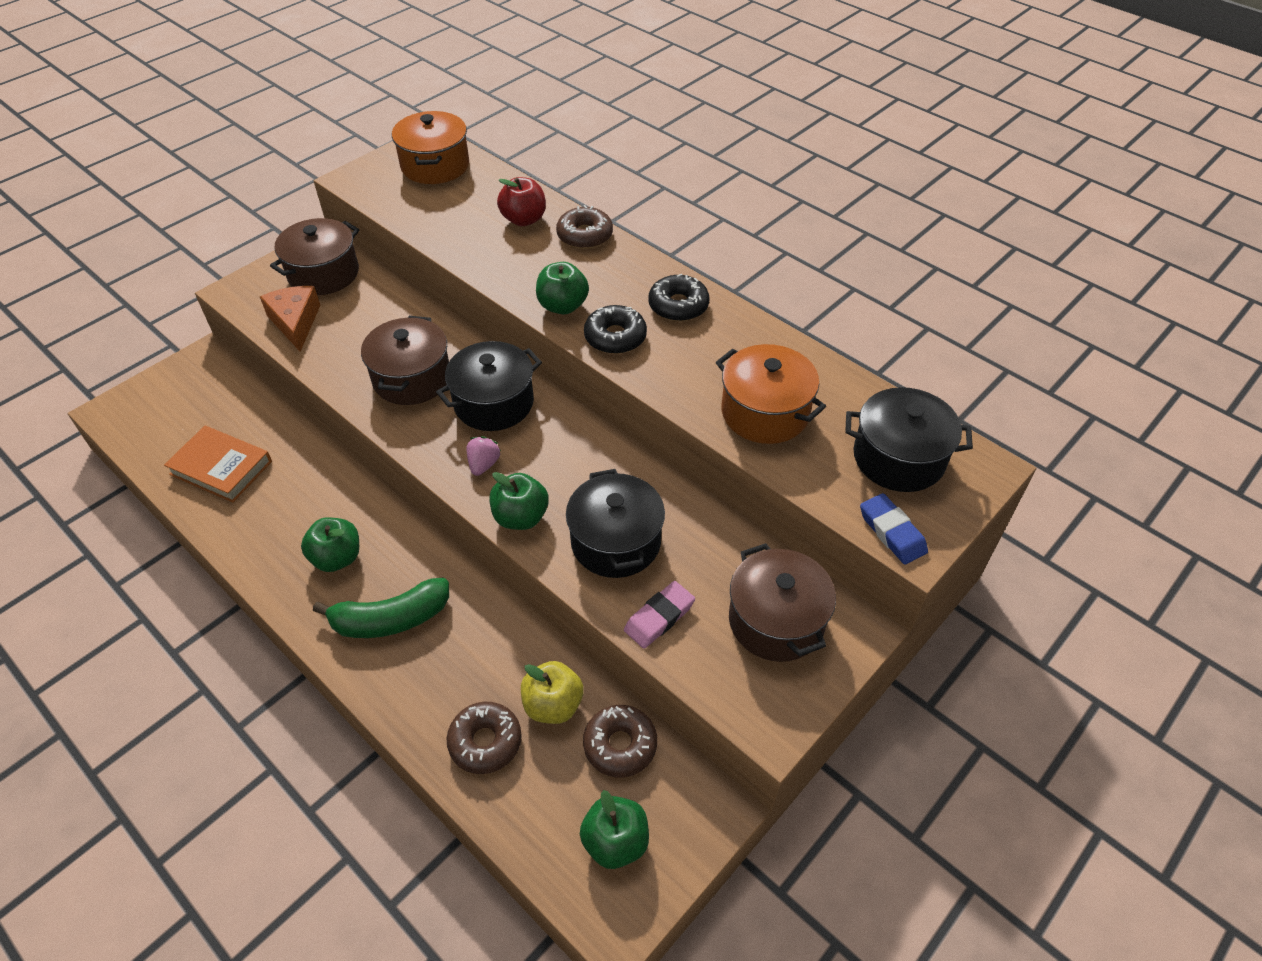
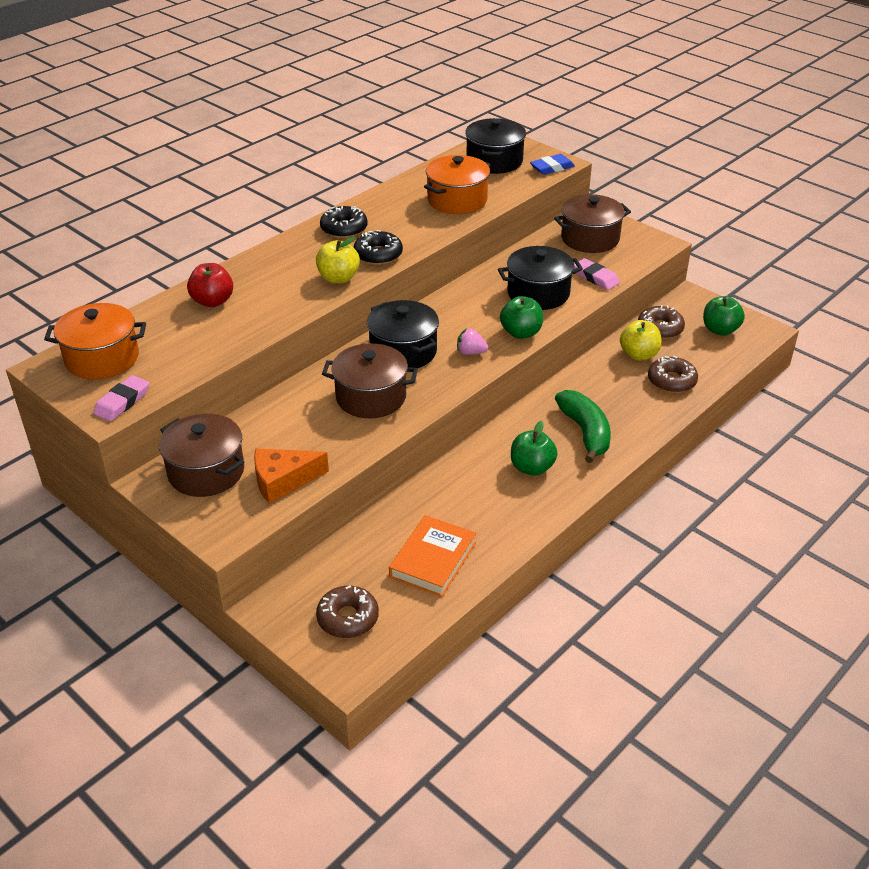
camera: 90 degrees left, 10 degrees down
green apple [536,262,589,315] -> yellow apple [316,237,360,283]
brown donut [556,205,613,249] -> brown donut moved to [316,585,379,638]
none -> pink eraser [93,375,149,421]

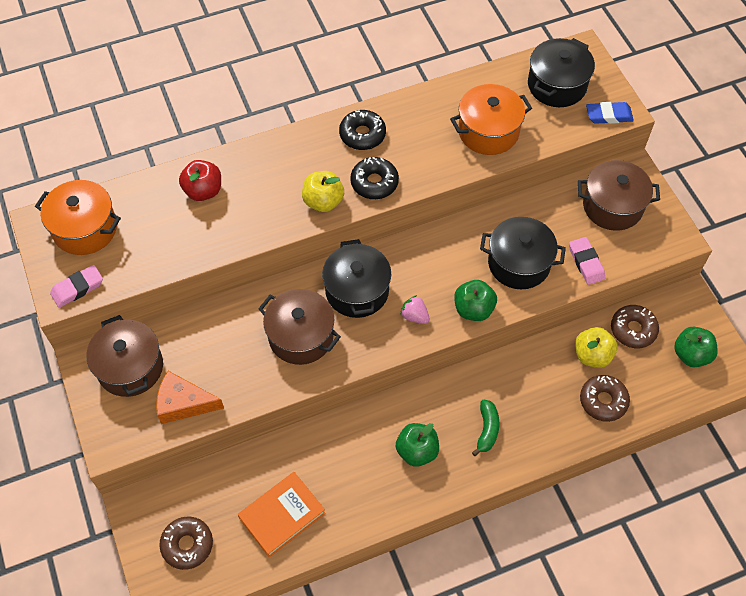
camera: 25 degrees right, 20 degrees up
green banana [555,390,611,463] -> green banana [472,400,499,456], size x0.62

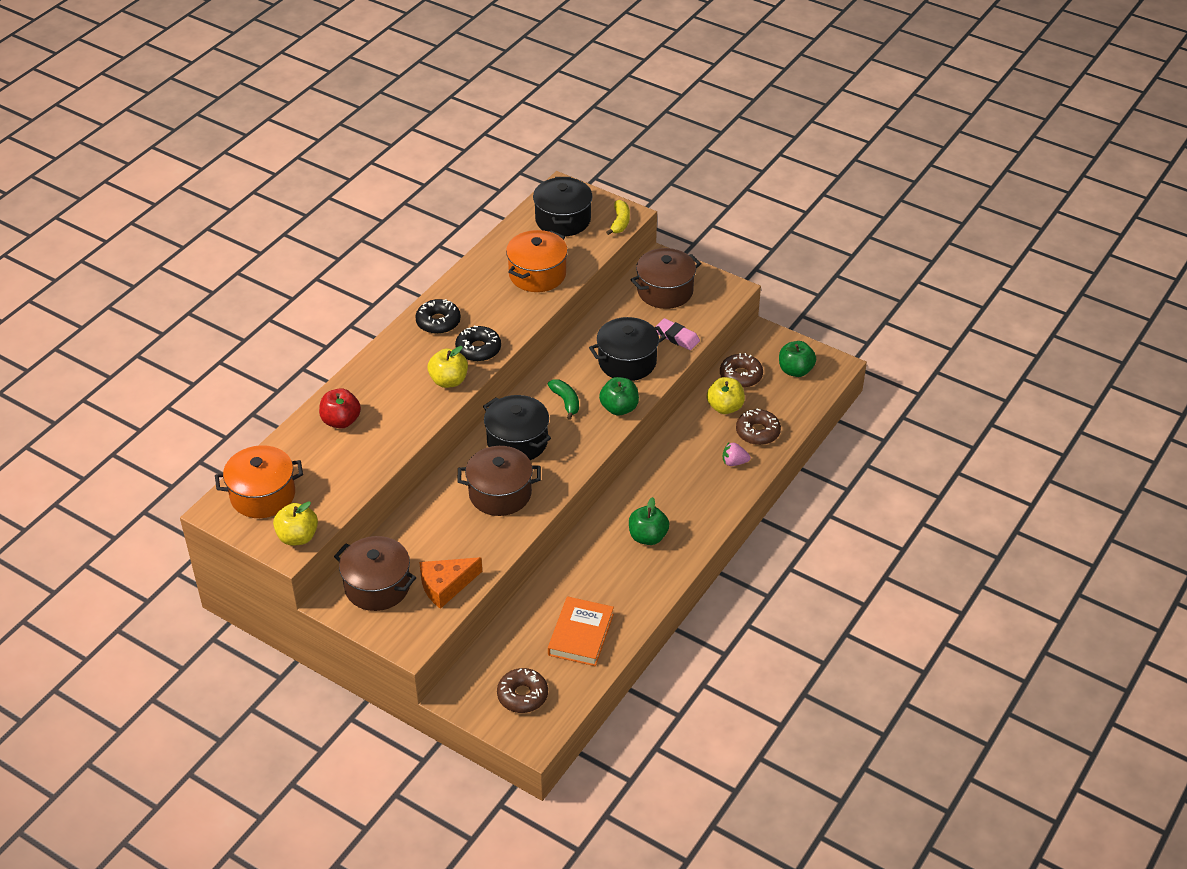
camera: 35 degrees left, 15 degrees down
pink eraser [50,265,103,308] -> yellow apple [273,501,318,546]
pink strawberry [400,295,430,324] -> pink strawberry moved to [723,443,751,466]
green banana [472,400,499,456] -> green banana moved to [548,379,579,420]
blue eraser [586,102,634,124] -> yellow banana [606,200,630,235]

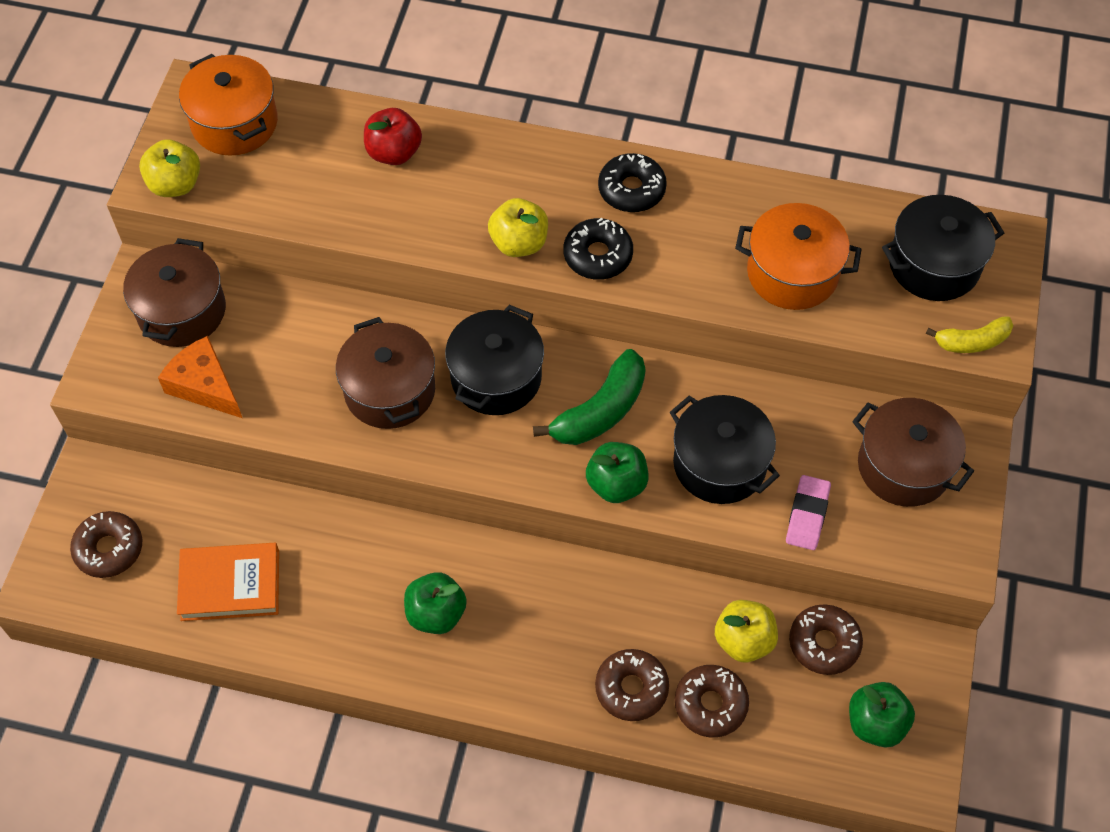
camera: 70 degrees right, 15 degrees up
green banana [548,379,579,420] -> green banana [533,349,646,445], size x1.62
pink strawberry [723,443,751,466] -> brown donut [595,649,669,721]

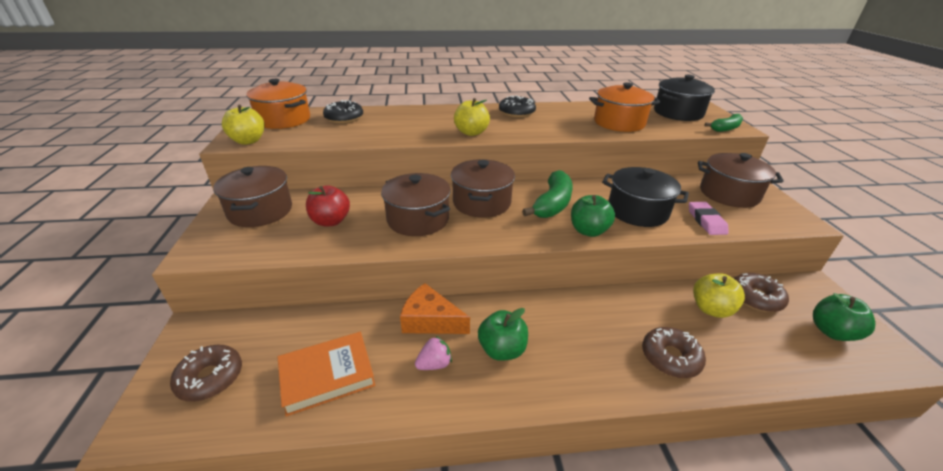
camera: 20 degrees left, 25 degrees down
orange cheese [158,336,242,418] -> orange cheese moved to [400,283,470,334]
red apple [364,108,422,165] -> red apple moved to [306,185,350,226]
black pot [445,305,544,415] -> brown pot [451,159,515,218]
black donut [564,218,633,280] -> black donut moved to [323,100,363,124]
brown donut [675,665,749,738] -> none
yellow banana [926,316,1013,353] -> green banana [704,114,743,132]
none -> pink strawberry [415,336,452,370]

